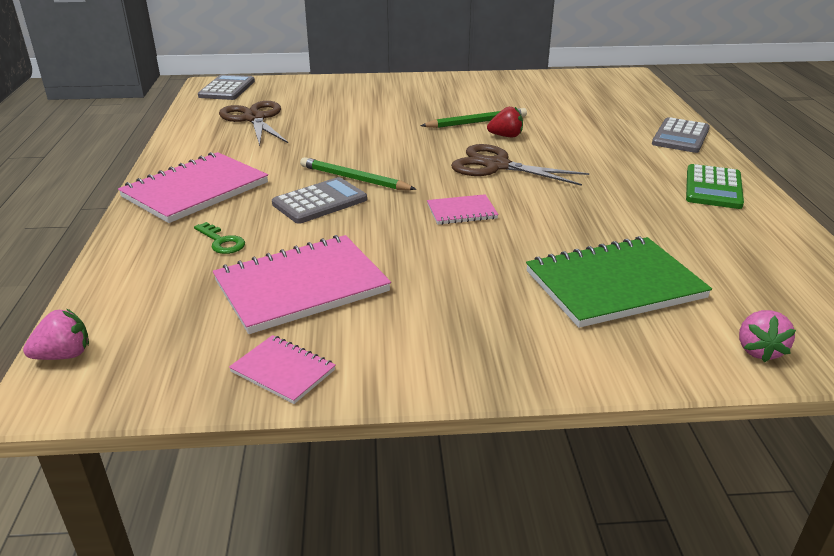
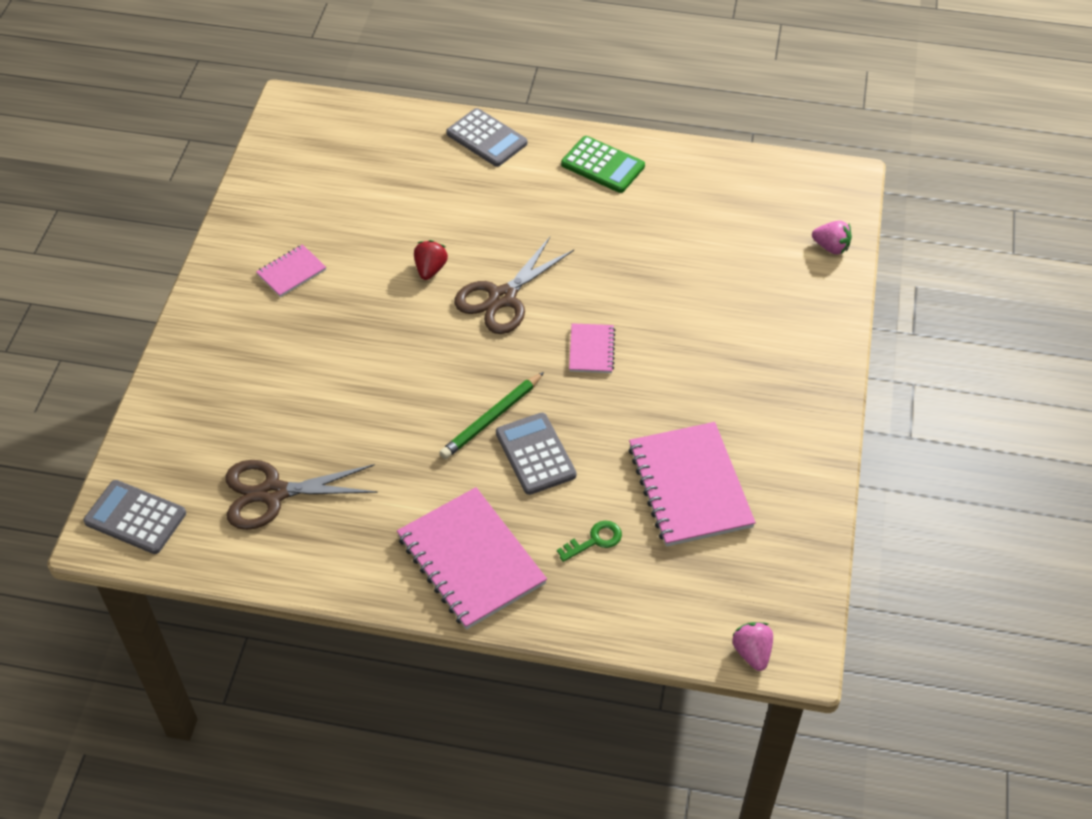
camera: 75 degrees left, 20 degrees up
pink notebook [229,335,336,404] -> pink notebook moved to [256,244,326,297]
green pencil [421,108,527,128] -> none
green notebook [526,236,712,328] -> none

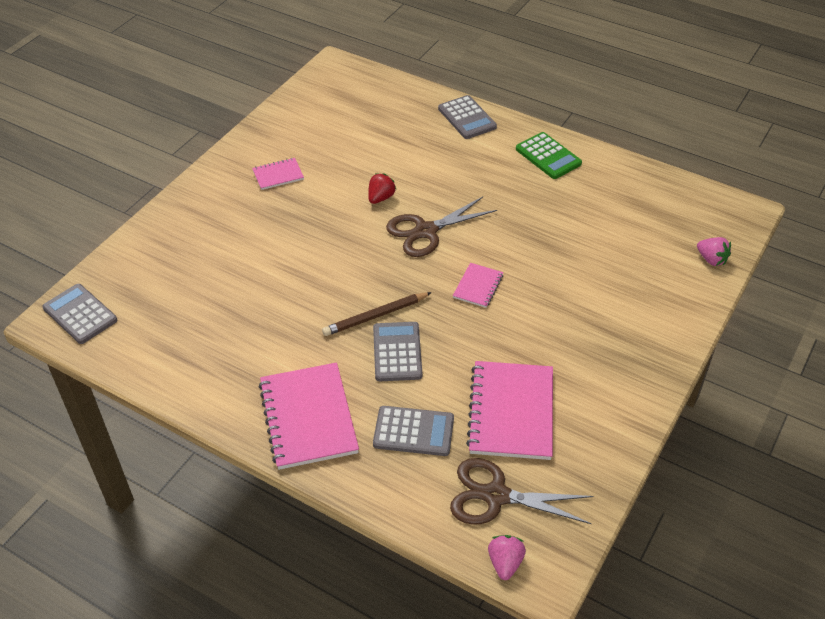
camera: 20 degrees right, 5 degrees down
brown scissors [226,460,378,530] -> brown scissors moved to [450,458,594,525]
green pencil [439,372,544,459] -> brown pencil [322,292,432,336]
green key [557,521,622,562] -> grey calculator [373,406,454,456]

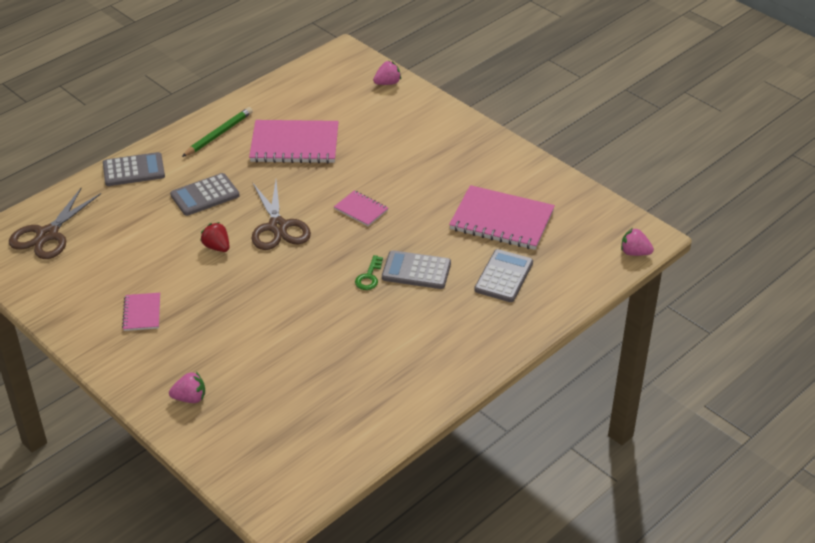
camera: 75 degrees left, 5 degrees down
grey calculator [42,284,117,344] -> grey calculator moved to [170,173,240,216]
pink notebook [259,363,359,470] -> pink notebook moved to [249,120,339,163]
brown pencil [322,292,432,336] -> green key [355,255,383,290]
brown scissors [450,458,594,525] -> brown scissors moved to [9,188,101,259]
green calculator [516,132,582,179] -> green pencil [182,107,253,157]
none -> pink strawberry [169,372,205,403]

